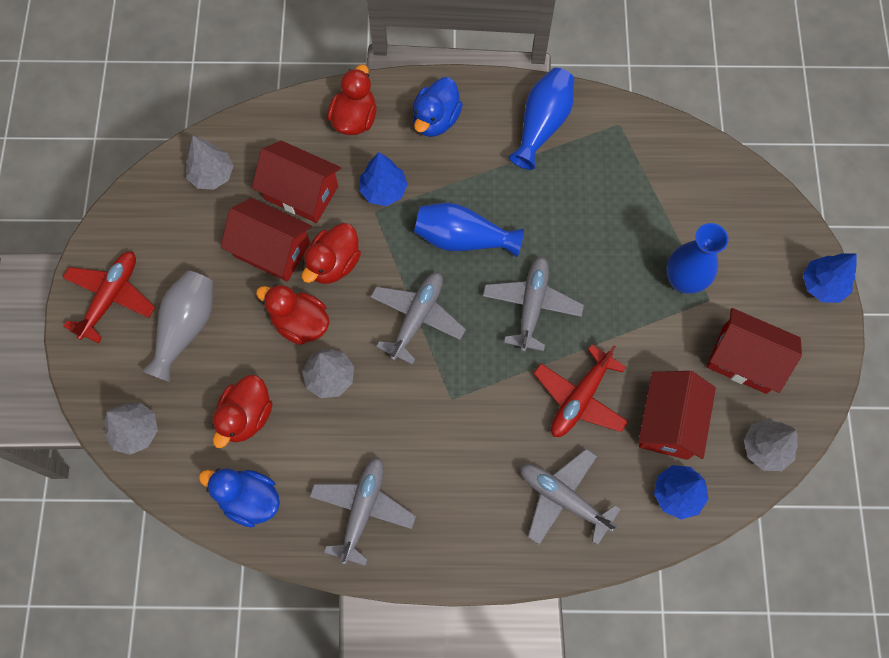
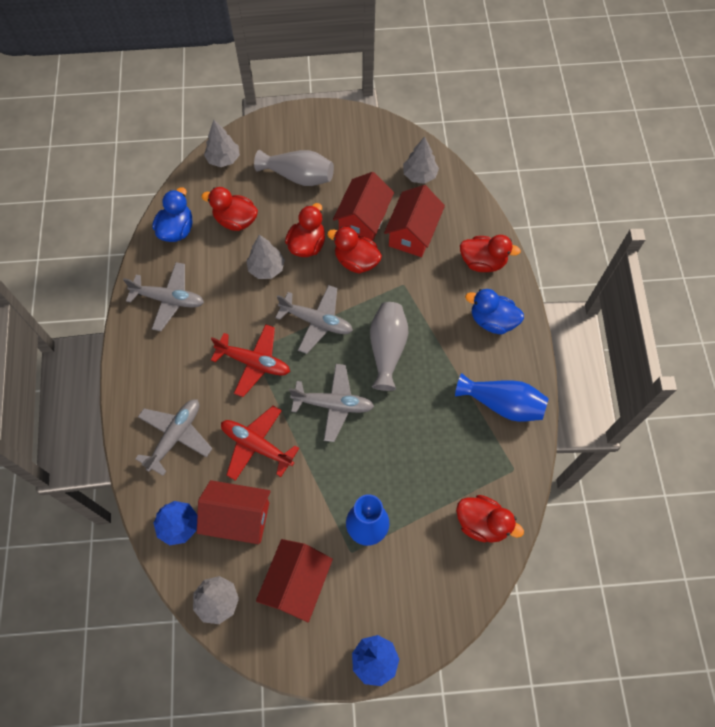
camera: 85 degrees right, 5 degrees down
red plane [62,251,155,343] -> red plane moved to [211,324,290,397]
blue tree [359,152,408,206] -> none
blue vase [414,203,524,257] -> grey vase [370,302,408,391]
none -> red duck [456,495,524,543]

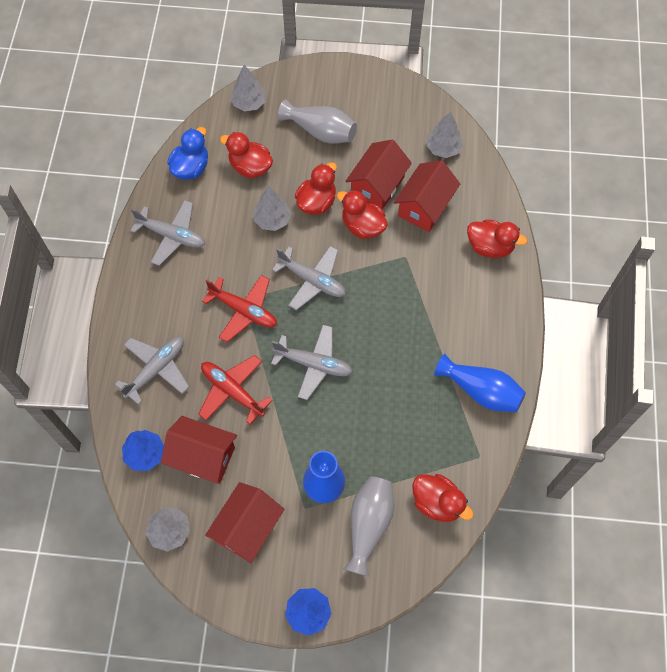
camera: 10 degrees right, 0 degrees up
grey vase [370,302,408,391] -> grey vase moved to [343,476,394,577]
blue duck [465,289,524,334] -> none

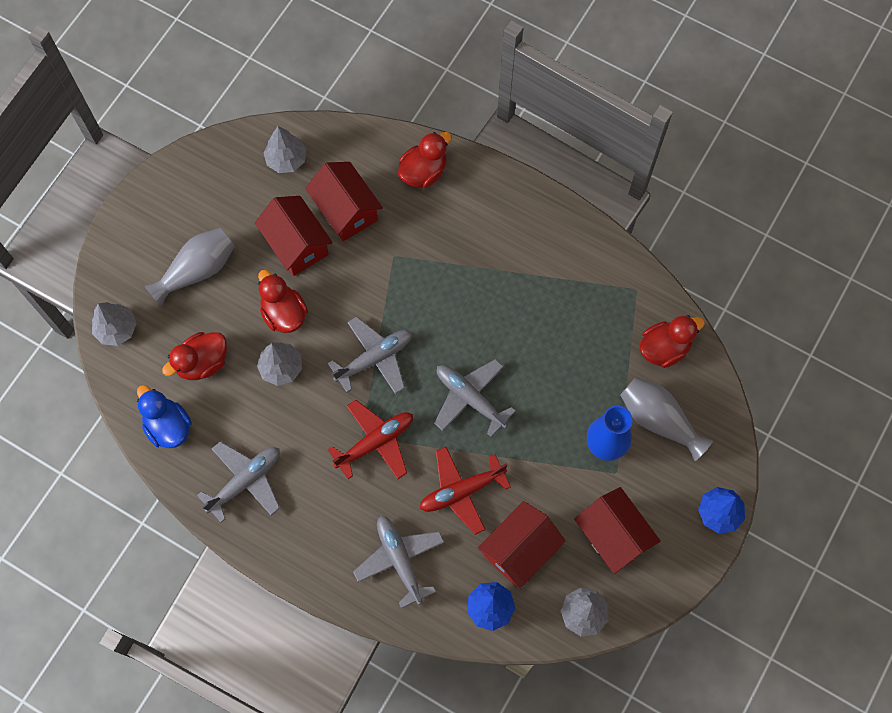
camera: 65 degrees left, 5 degrees up
grey plane [271,325,353,400] -> grey plane turned 90 degrees counterclockwise [434,359,515,437]
red duck [337,190,388,239] -> none
blue vase [434,354,526,412] -> none

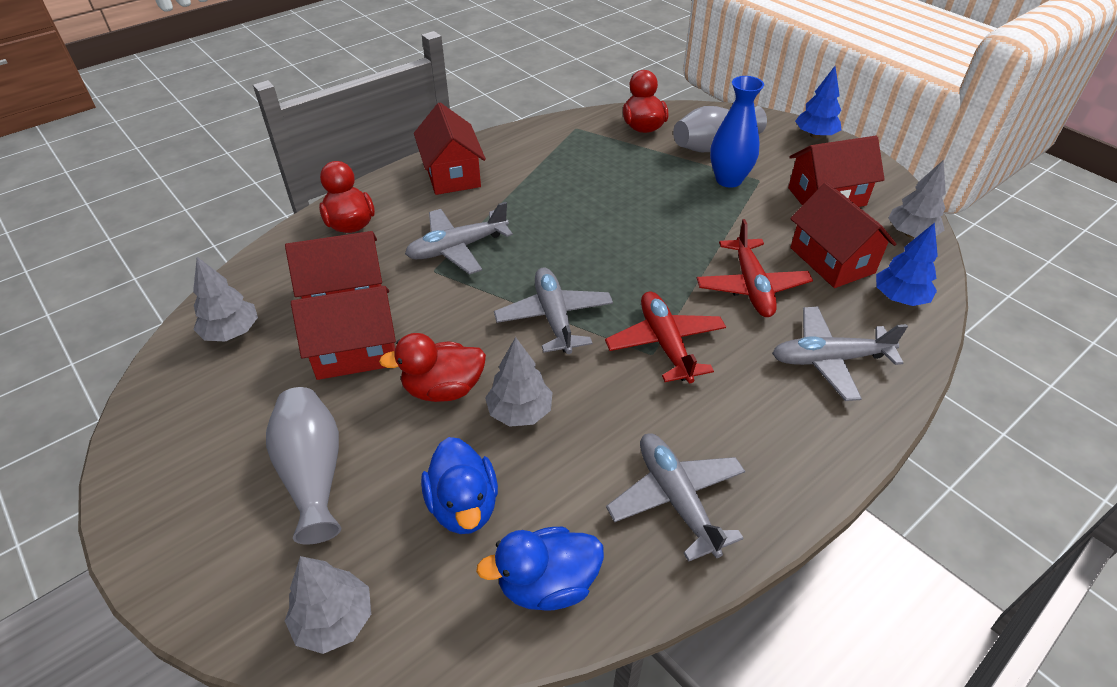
camera: 70 degrees left, 25 degrees down
red duck [162,332,227,380] -> blue duck [421,437,498,534]
grey plane [434,359,515,437] -> grey plane moved to [405,202,513,275]
none -> red house [414,103,486,195]

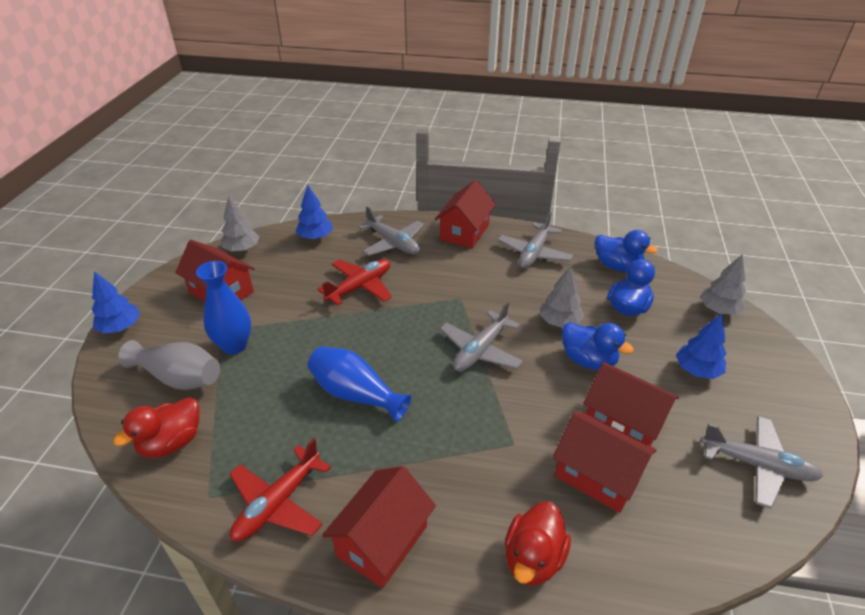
camera: 130 degrees left, 5 degrees down
grey tree [193,257,258,342] -> none
grey vase [266,387,341,545] -> blue tree [676,313,727,379]
red duck [379,333,486,402] -> blue duck [562,322,634,370]
grey plane [405,202,513,275] -> grey plane moved to [701,416,823,509]
red plane [605,291,726,383] -> red plane moved to [229,438,331,542]
red house [790,182,896,288] -> red house moved to [435,180,496,249]
none -> blue vase [307,346,412,422]

